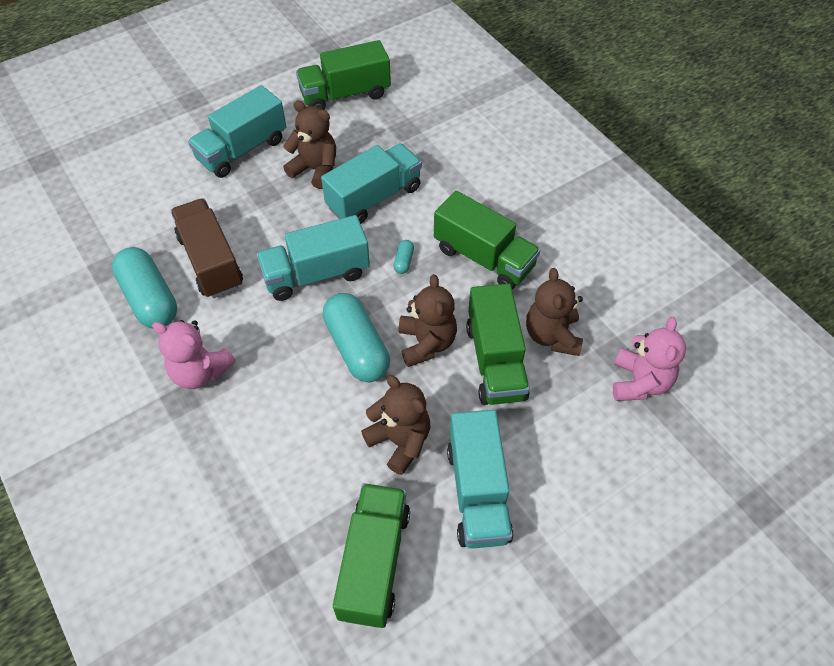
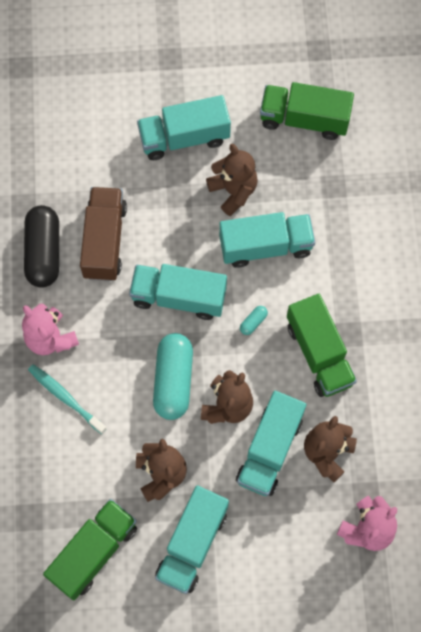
camera: 30 degrees right, 15 degrees up
turquoise capsule [112,247,177,328] -> black capsule [24,205,59,288]
green truck [466,283,530,405] -> turquoise truck [236,391,306,496]
none -> turquoise toothbrush [28,364,107,434]

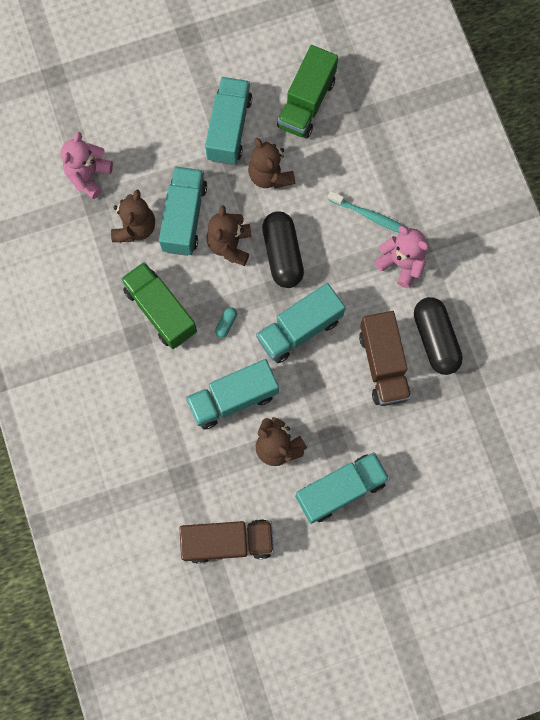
camera: 165 degrees right, 5 degrees up
turquoise truck [129,264,227,320] -> turquoise truck turned 150 degrees clockwise [256,283,345,363]
turquoise capsule [153,333,193,420] -> black capsule [262,211,304,288]
green truck [260,82,354,140] -> brown truck [180,519,274,564]

